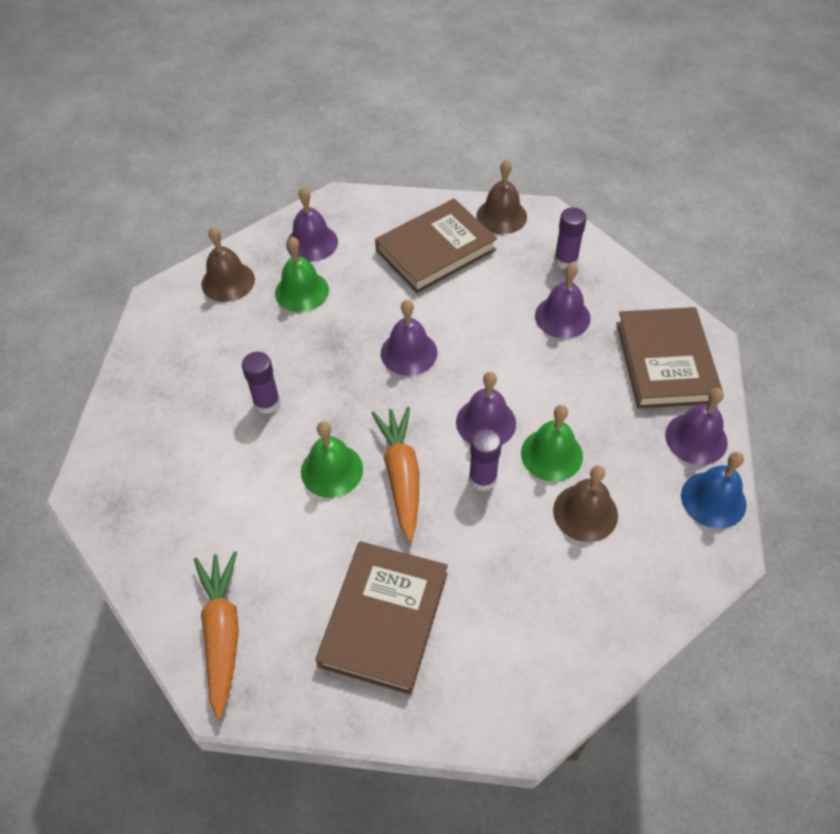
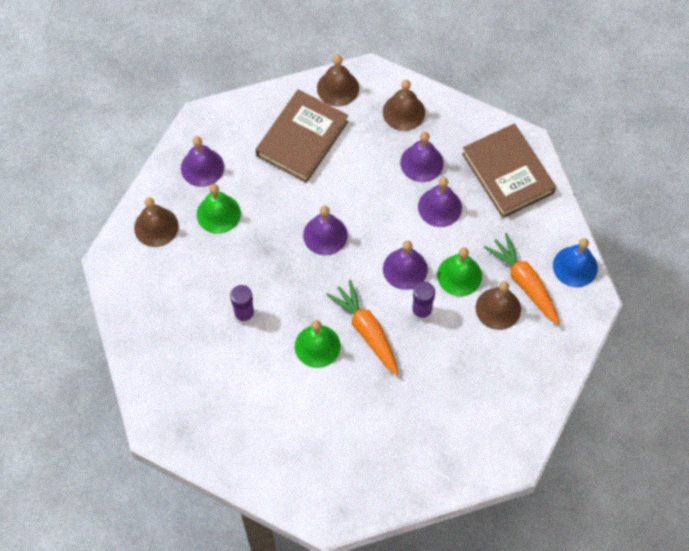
camera: 25 degrees left, 10 degrees up
orange carrot [194,551,239,719] -> orange carrot moved to [484,233,560,325]
brown book [315,541,448,695] -> none
purple glue stick [554,208,587,269] -> brown bell [383,80,425,131]
purple bell [665,388,728,465] -> purple bell moved to [418,177,462,227]

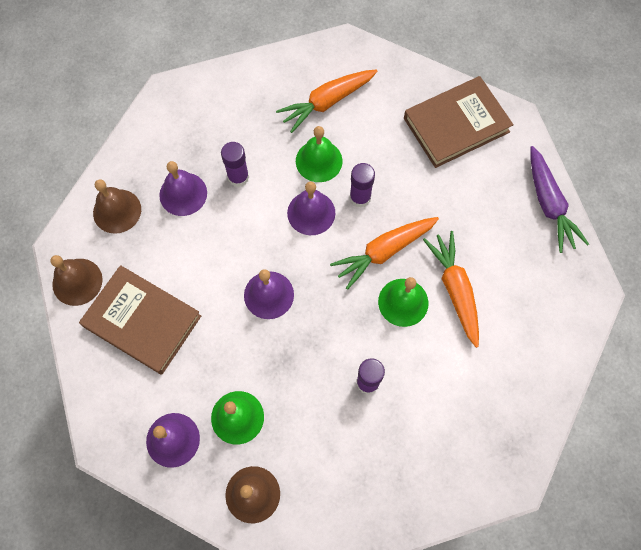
camera: 90 degrees left, 5 degrees up
purple bell [418,177,462,227] -> purple glue stick [221,142,249,187]
brown book [462,124,556,218] -> brown book moved to [404,76,514,168]
brown bell [476,281,521,330] -> none
blue bell [553,238,598,287] -> none
none -> orange carrot [423,231,479,348]
none -> purple carrot [530,146,589,253]

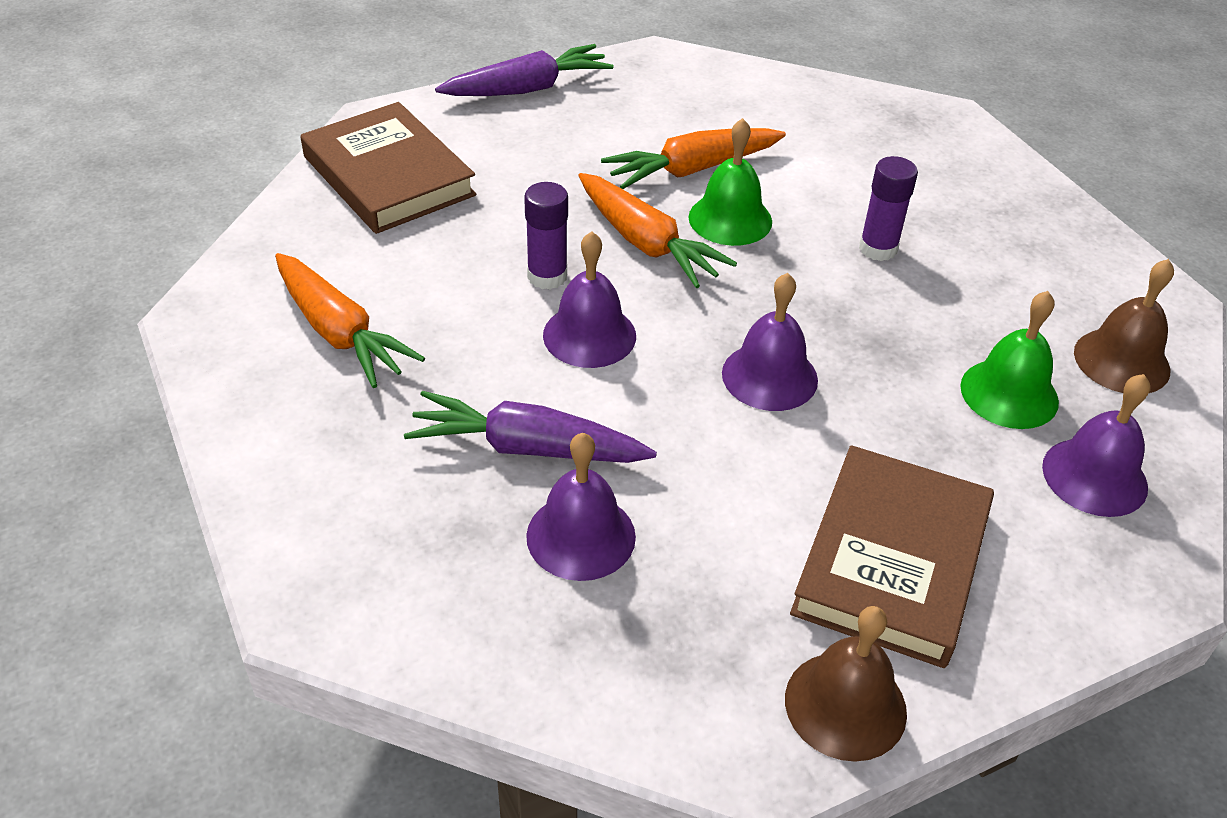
camera: 100 degrees left, 25 degrees down
brown bell [93,180,141,234] -> none
purple glue stick [221,142,249,187] -> purple carrot [404,391,657,463]
green bell [296,126,343,182] -> none

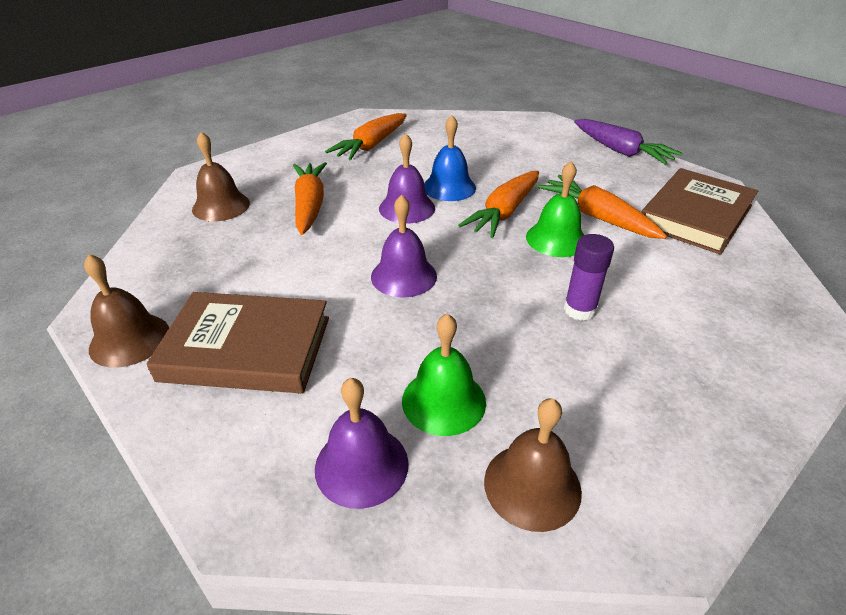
camera: 75 degrees right, 5 degrees down
brown book [301,102,476,234] -> brown book moved to [641,168,758,255]
purple carrot [404,391,657,463] -> orange carrot [293,162,327,235]
purple glue stick [524,182,568,290] -> blue bell [424,115,476,201]
purple bell [526,433,636,581] -> none
none -> brown bell [192,132,250,221]

